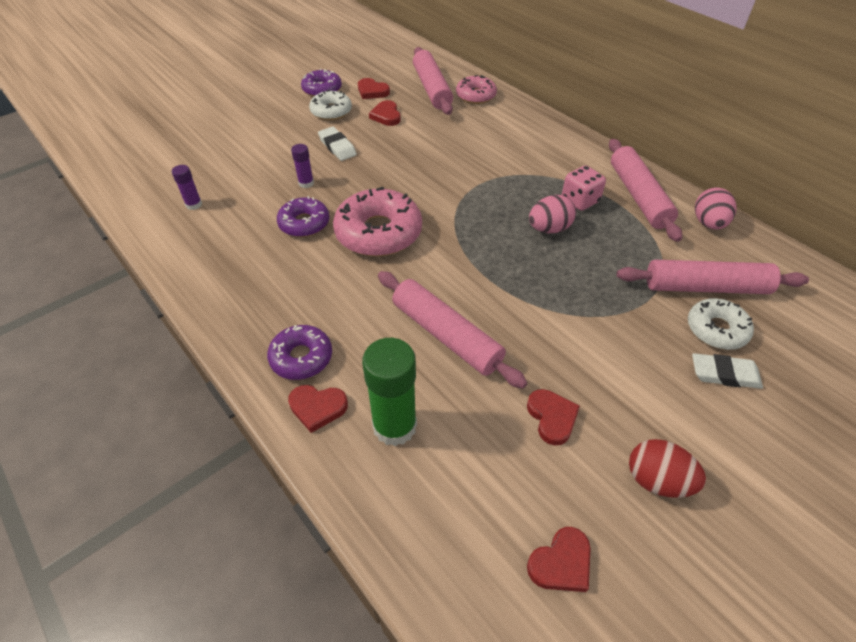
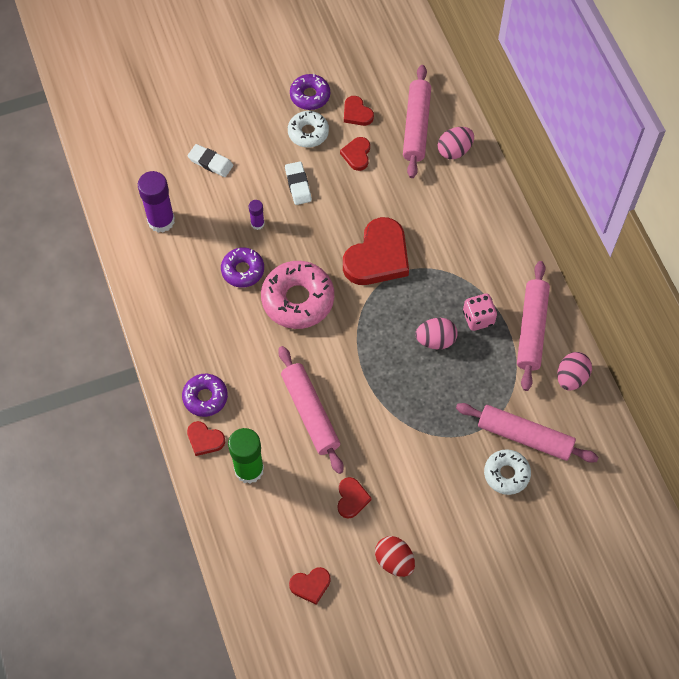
camera: 20 degrees right, 15 degrees up
purple glue stick [172,165,202,210] -> purple glue stick [138,171,175,233], size x2.00
pink donut [456,75,497,104] -> pink egg [438,127,474,159]
white eraser [692,353,763,389] -> white eraser moved to [188,144,233,177]
none -> red heart [343,217,409,285]

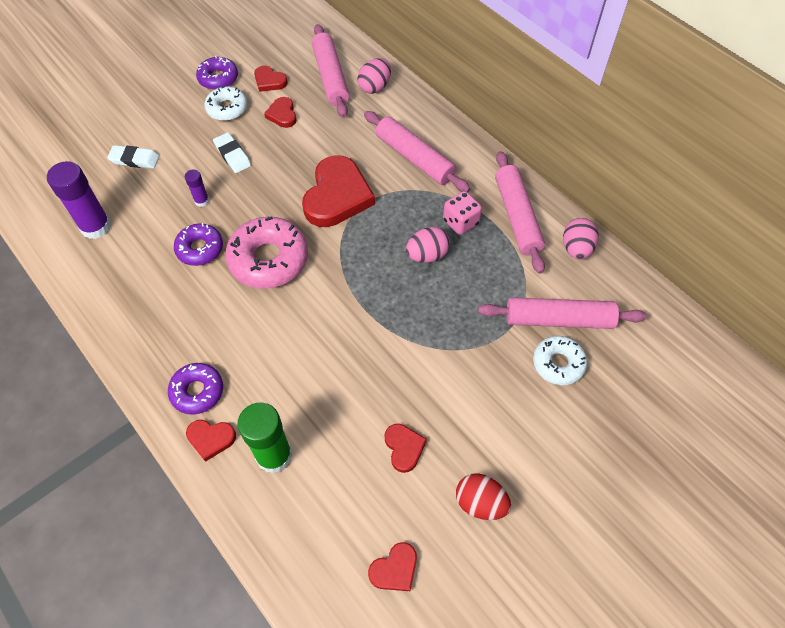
camera: 20 degrees left, 5 degrees down
pink rolling pin [278,346,343,474] -> pink rolling pin moved to [364,111,470,192]

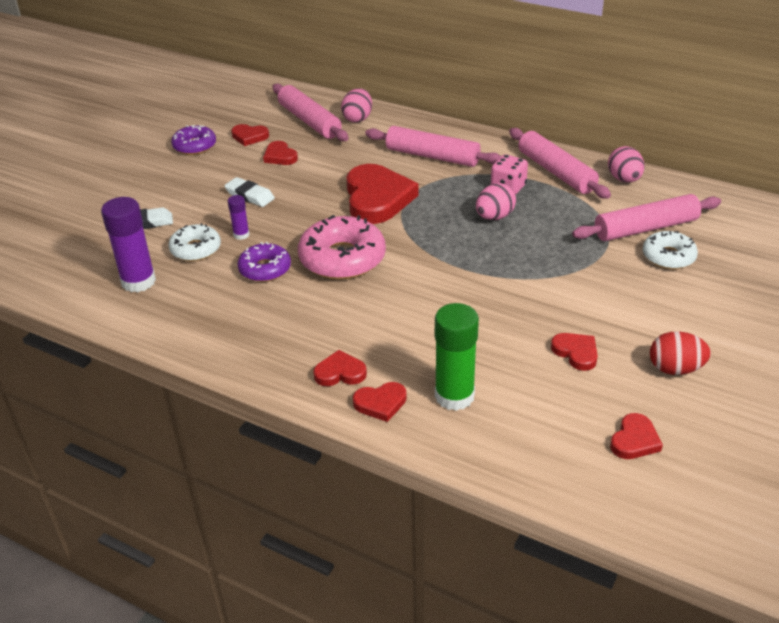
camera: 20 degrees left, 20 degrees down
purple donut [168,363,223,415] -> red heart [313,350,367,386]
white donut [204,86,248,121] -> white donut moved to [168,223,221,261]

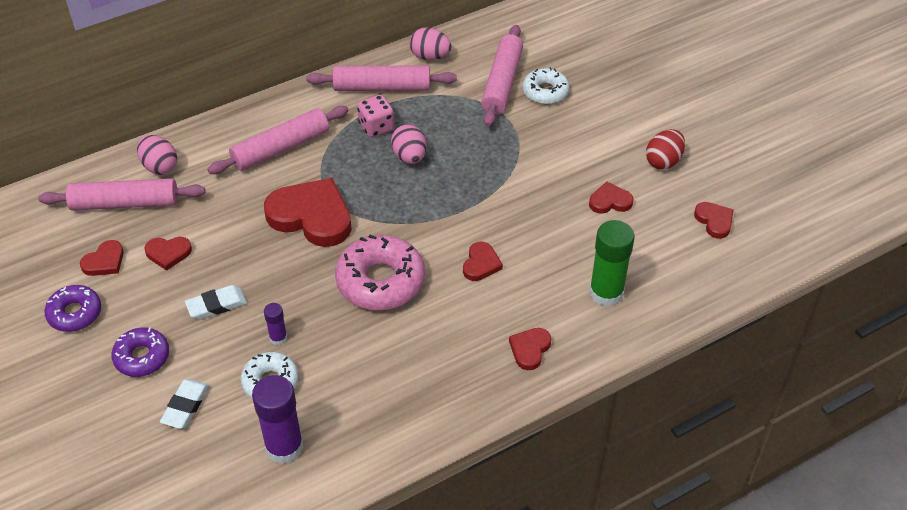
camera: 60 degrees left, 10 degrees up
purple donut [238,242,291,282] -> purple donut moved to [111,327,169,377]
red heart [353,382,407,422] -> red heart moved to [463,242,503,281]

